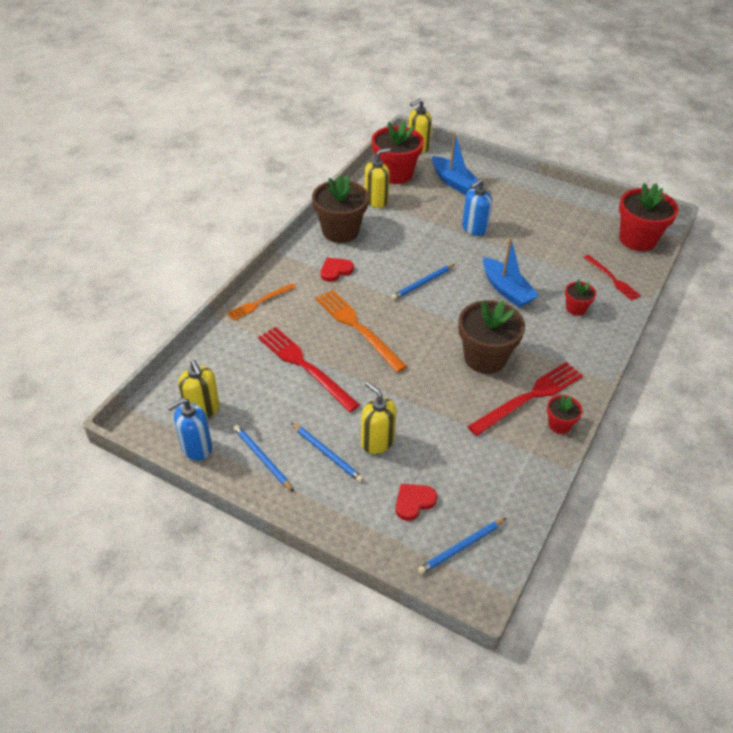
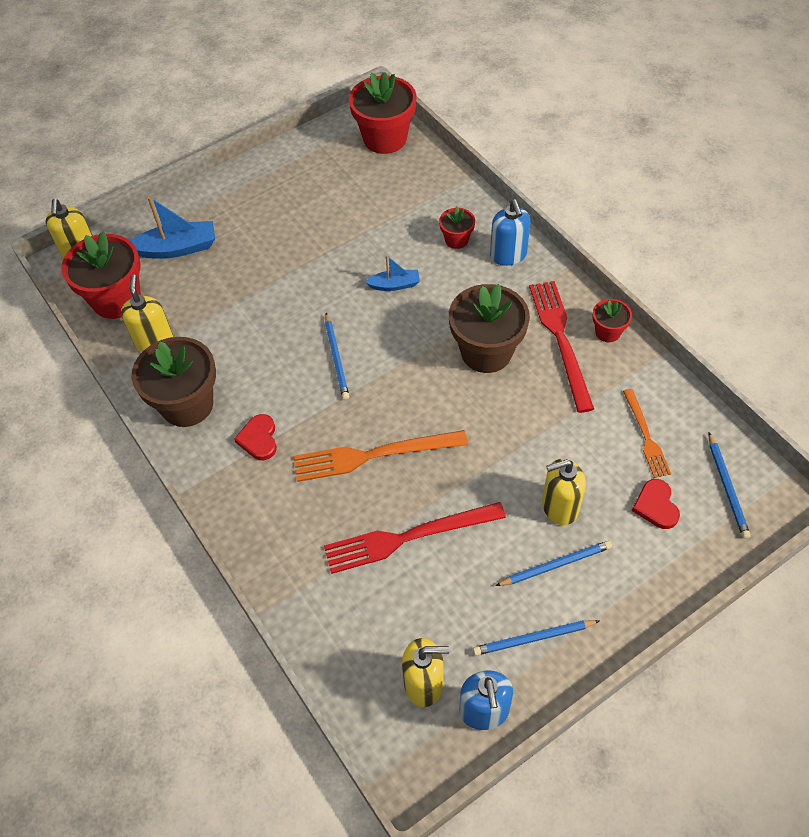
camera: 60 degrees left, 10 degrees up
orange fork [227,283,296,321] -> orange fork moved to [623,389,671,478]
blue soap dispenser [462,179,492,236] -> blue soap dispenser moved to [490,199,531,266]
blue boat [483,237,539,308] -> blue boat [365,255,420,291], size x0.59
red fork [584,255,641,301] -> none

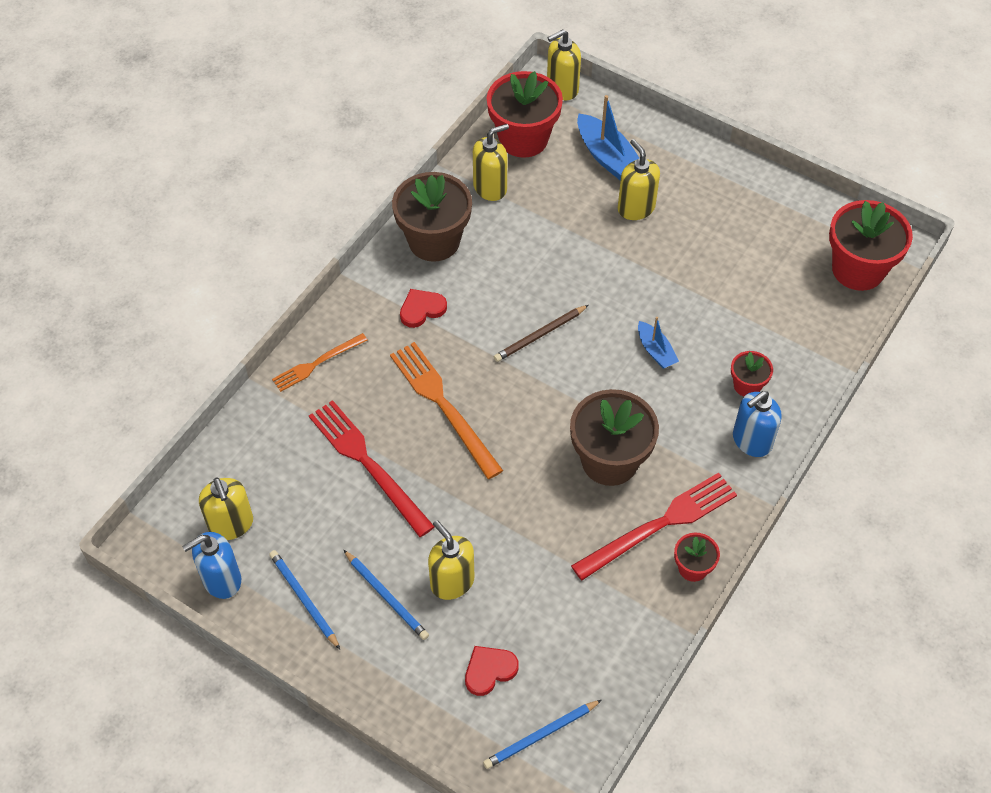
camera: 65 degrees right, 0 degrees up
blue pencil [325,313,349,400] -> brown pencil [494,305,589,362]
orange fork [623,389,671,478] -> orange fork moved to [272,333,368,392]
none -> yellow soap dispenser [618,139,660,220]

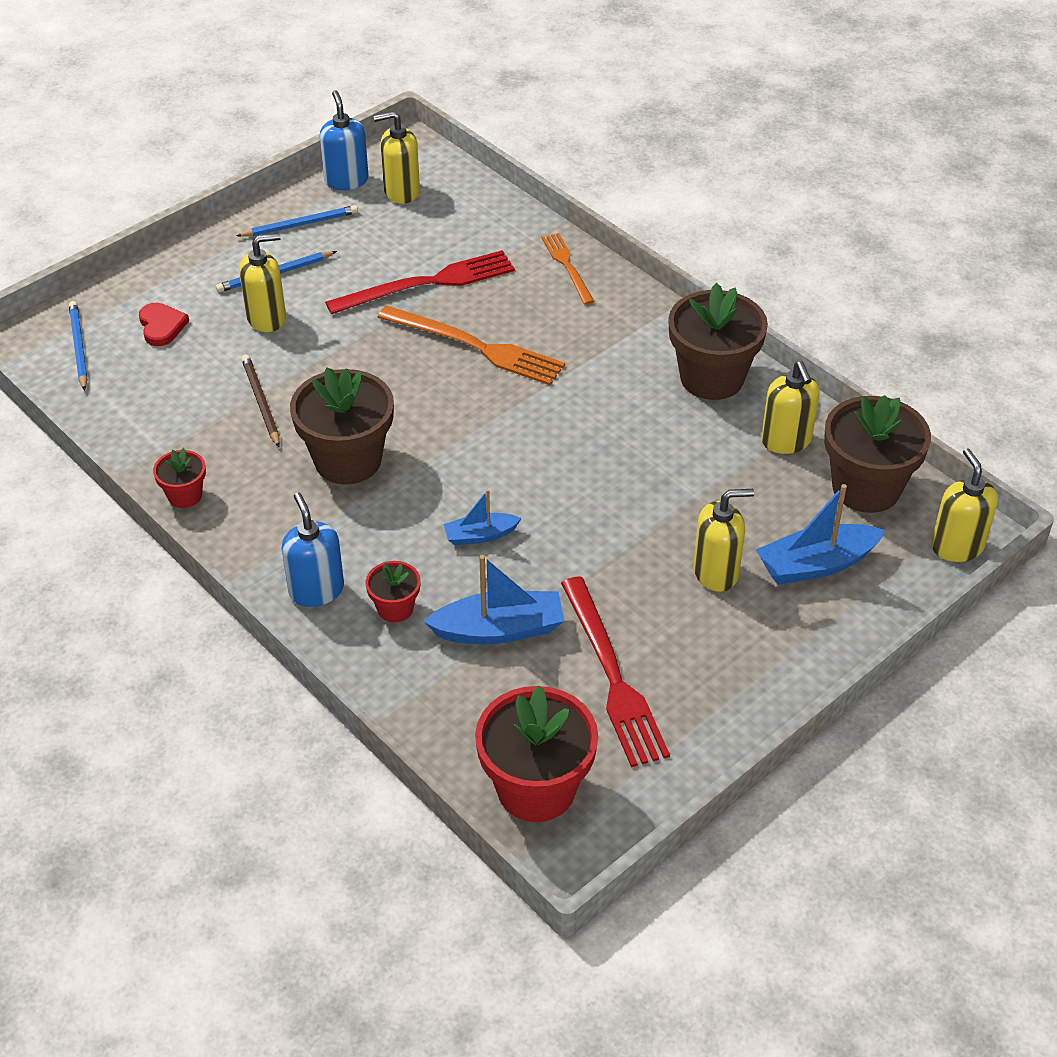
camera: 105 degrees right, 10 degrees down
orange fork [390,342,503,479] -> orange fork turned 45 degrees clockwise [377,305,565,385]
red heart [400,289,447,328] -> none
red flower pot [487,71,563,158] -> brown flower pot [824,395,931,513]
brown pencil [494,305,589,362] -> brown pencil moved to [241,355,280,447]
red fork [571,472,737,580] -> red fork moved to [561,576,670,767]
none -> blue boat [423,555,564,645]

